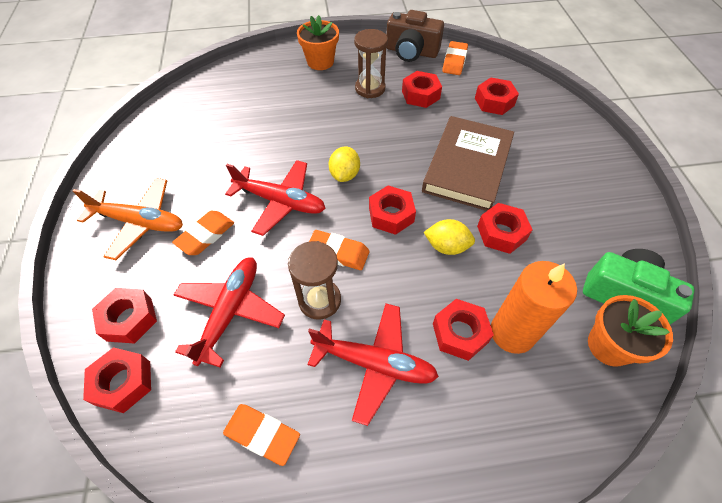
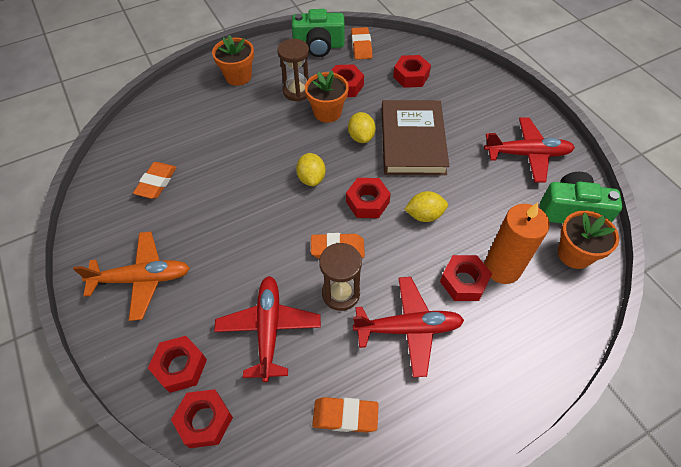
camera: 20 degrees left, 0 degrees up
orange eraser [172,211,234,255] -> orange eraser moved to [133,162,177,199]
red plane [225,160,326,236] -> red plane moved to [484,118,575,183]
brown camera [386,10,444,62] -> green camera [292,9,345,57]
red nut [477,203,532,254] -> none
none -> orange flower pot [305,71,349,123]
none -> yellow lemon [348,112,376,143]

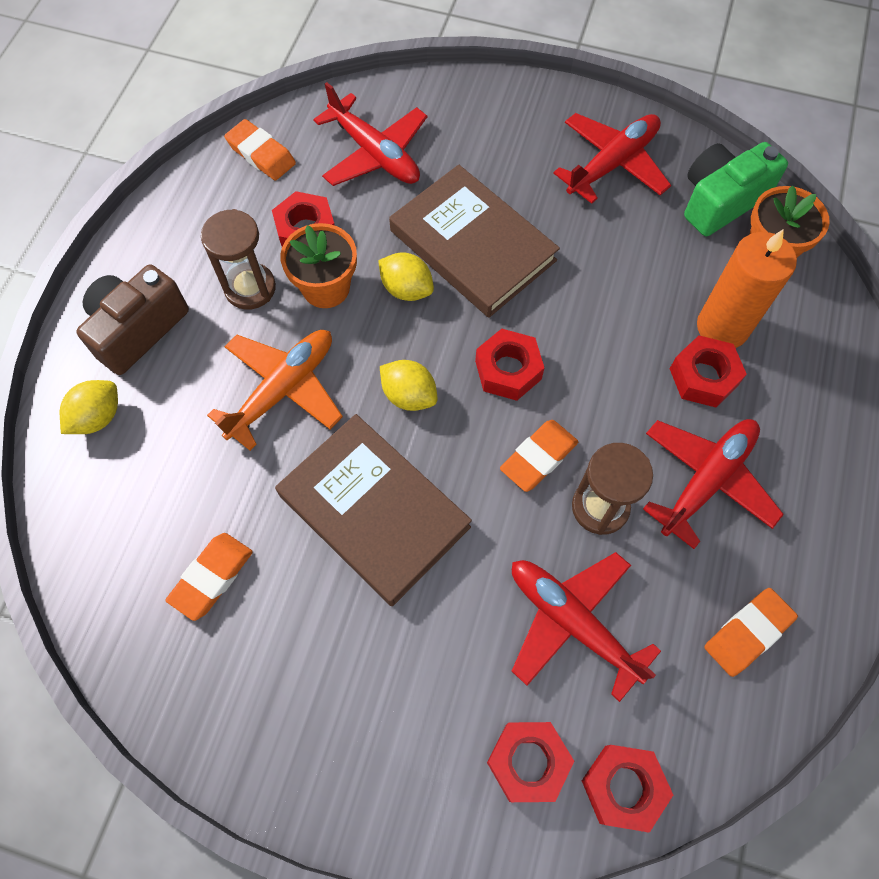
camera: 45 degrees left, 10 degrees up
orange plane [73,232,190,321] -> orange plane moved to [207,330,343,451]
orange eraser [133,162,177,199] -> orange eraser turned 60 degrees clockwise [166,533,253,621]
orange flower pot [212,35,254,86] -> brown camera [76,264,189,375]
green camera [292,9,345,57] -> none
red nut [393,55,431,88] -> red plane [313,82,427,186]
yellow lemon [404,191,448,222] -> yellow lemon moved to [60,380,118,434]
none -> brown book [275,414,472,606]

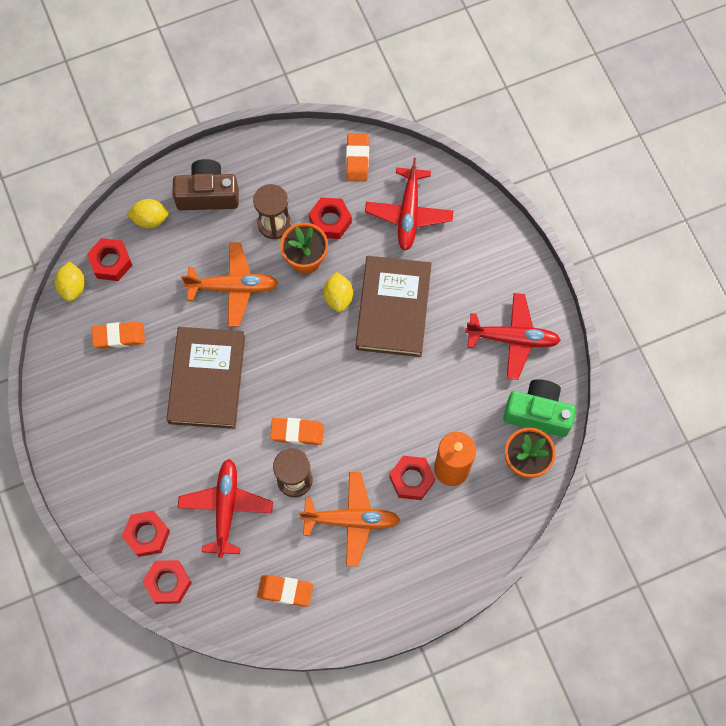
camera: 50 degrees right, 5 degrees up
yellow lemon [380,360,437,411] -> yellow lemon moved to [54,262,85,302]
red nut [475,329,544,401] -> red nut moved to [87,238,132,281]
red plane [643,419,784,549] -> orange plane [299,472,400,566]

